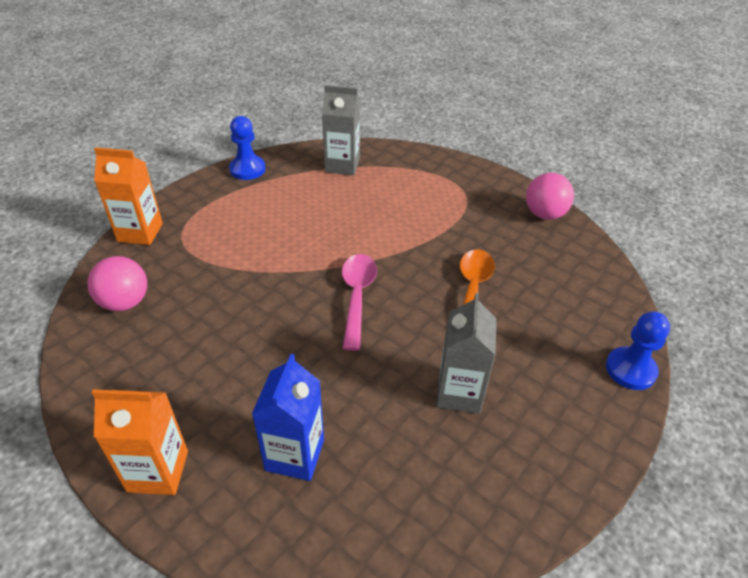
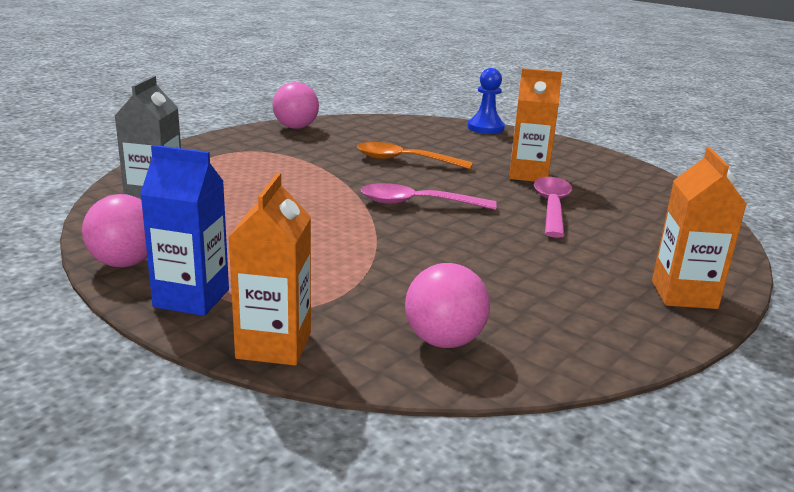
camera: 90 degrees left, 20 degrees down
blue pawn [229,116,266,180] -> pink ball [82,194,147,267]
blue carton [252,354,324,481] -> blue carton moved to [140,145,229,316]
grey carton [436,293,497,414] -> orange carton [509,68,562,182]
none -> pink spoon [534,177,572,238]

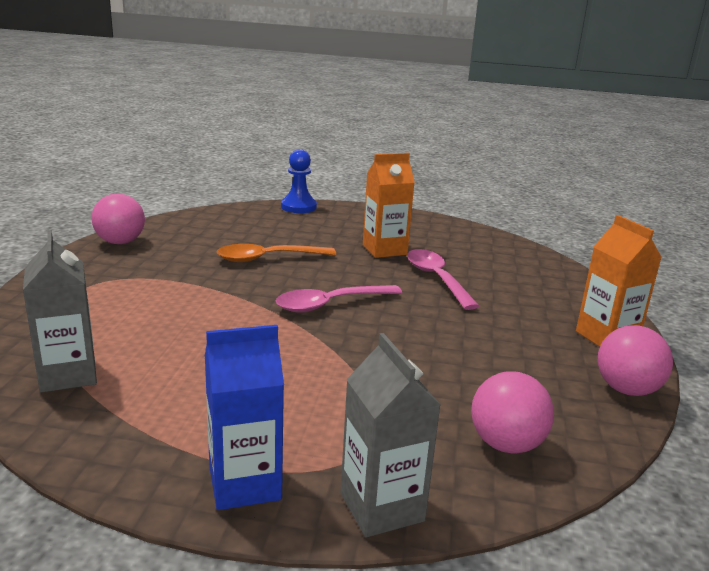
camera: 30 degrees left, 0 degrees up
pink ball [82,194,147,267] -> pink ball moved to [598,325,673,396]
orange carton [229,173,311,366] -> grey carton [340,333,441,537]

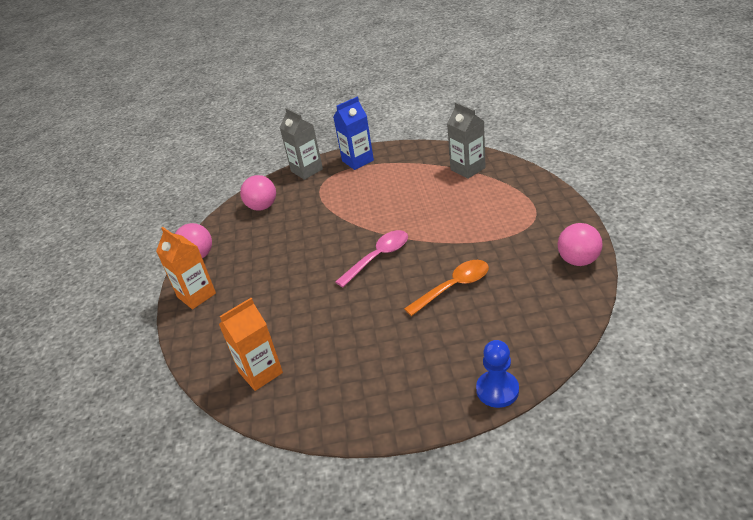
camera: 170 degrees right, 15 degrees up
orange carton [363,153,415,258] -> orange carton moved to [219,298,283,391]
pink spoon [407,249,479,310] -> none

